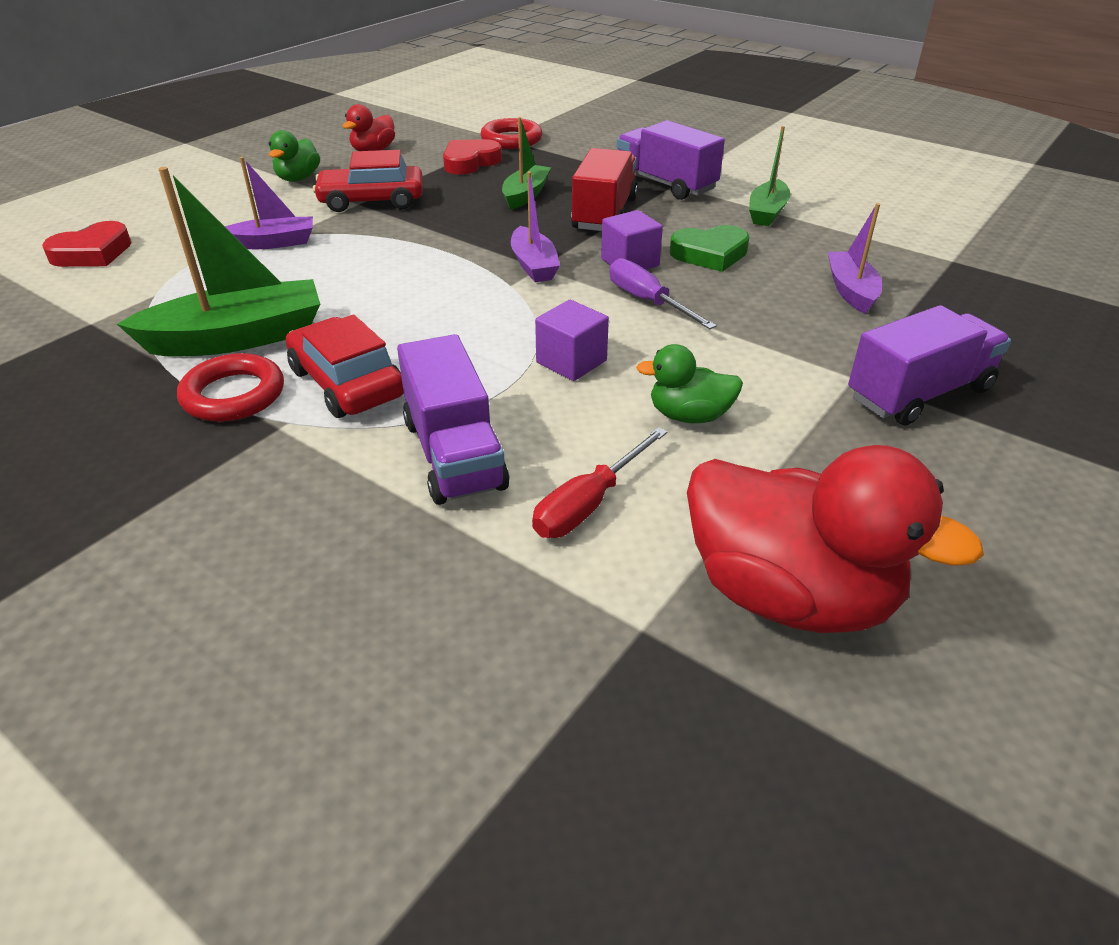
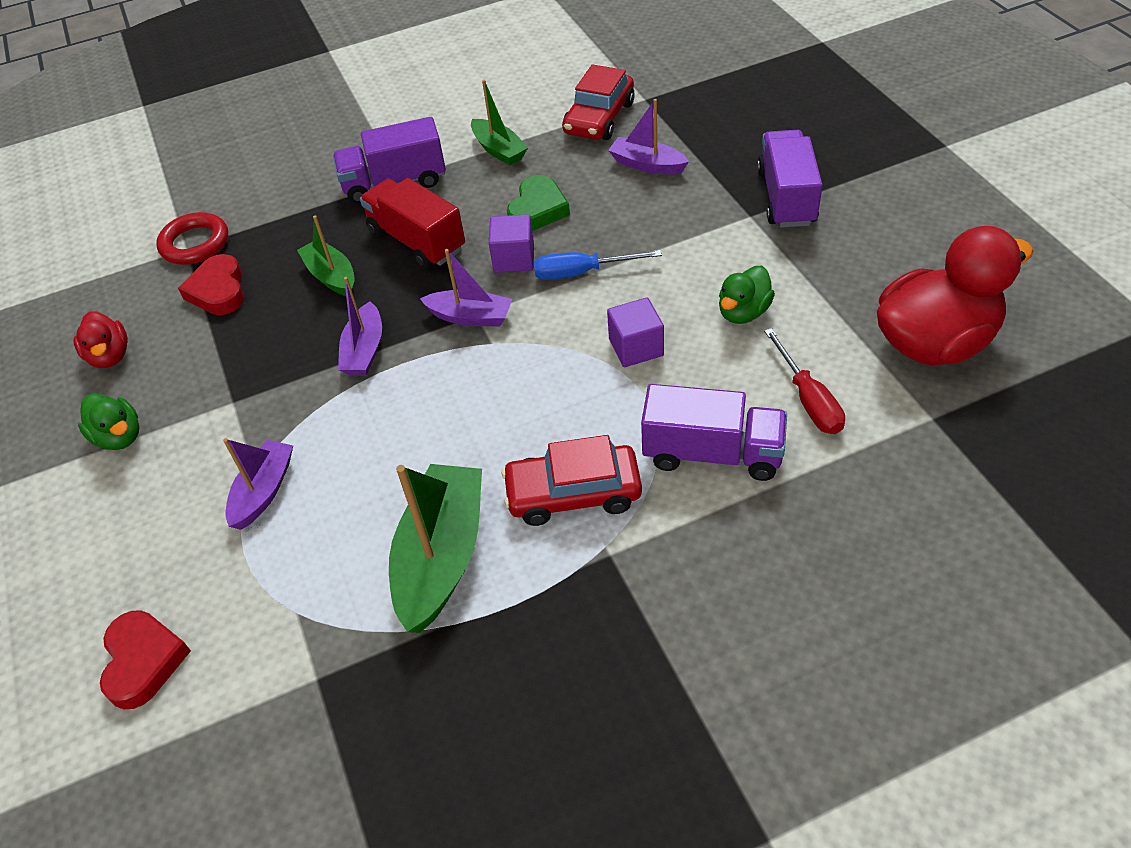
camera: 55 degrees left, 10 degrees up
red ring [177,353,284,422] -> none
red car [313,150,423,212] -> red car moved to [562,64,635,140]
purple screwdriver [609,258,717,329] -> blue screwdriver [534,250,662,280]
none -> purple boat [338,277,382,376]

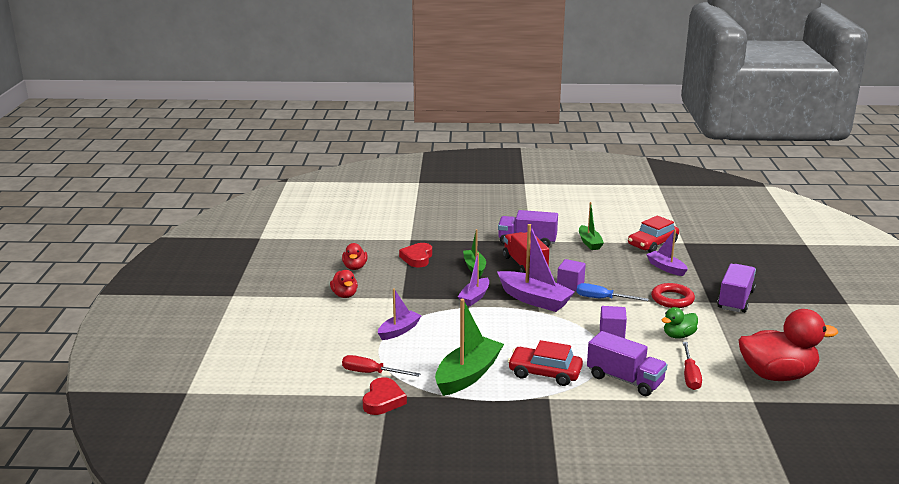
camera: 20 degrees right, 25 degrees down
green duck [78,393,139,450] -> red duck [330,270,358,298]
red heart [100,610,191,709] -> red heart moved to [363,377,407,415]
red ring [156,212,228,265] -> red ring moved to [651,283,695,308]
purple boat [420,249,512,327] -> purple boat [497,224,575,312], size x1.69
green heart [507,175,570,231] -> none
none -> red screwdriver [342,355,420,377]

